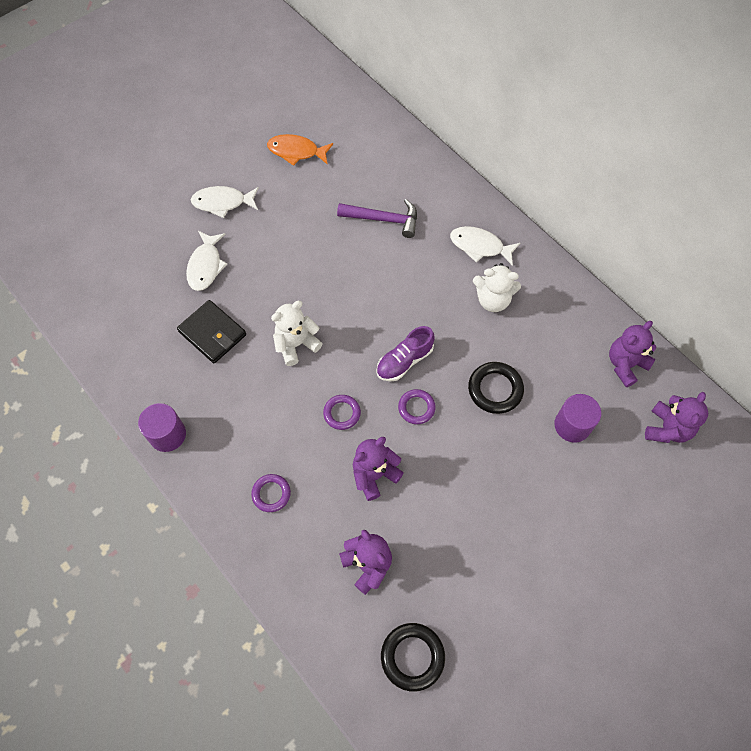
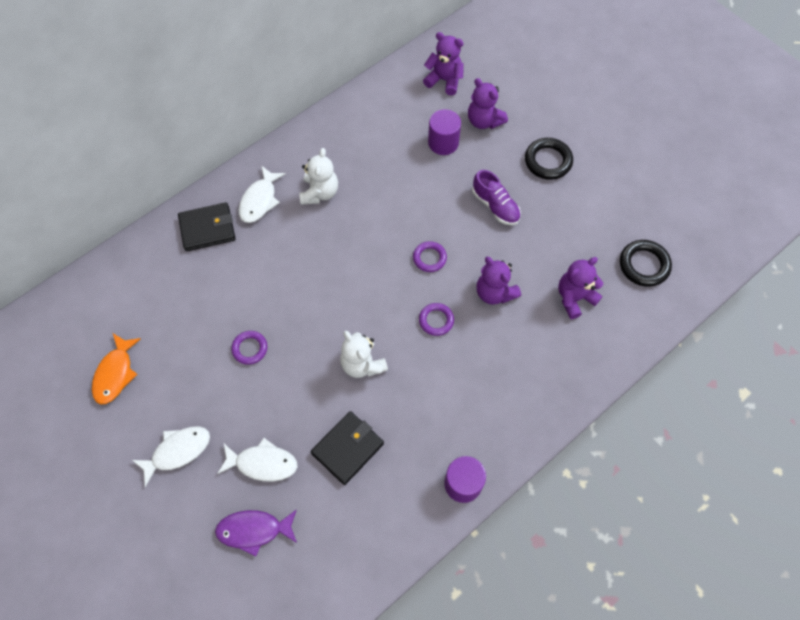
camera: 90 degrees left, 0 degrees up
white fish [191,186,259,218] -> white fish turned 120 degrees counterclockwise [132,426,210,487]
purple ring [251,474,291,512] -> purple ring moved to [231,331,267,365]
purple hammer [337,199,417,238] -> none
purple shoe [376,326,435,381] -> purple shoe moved to [472,170,521,225]
black ring [468,362,524,414] -> black ring moved to [525,138,573,180]
purple teddy bear [609,321,656,387] -> purple teddy bear moved to [468,78,508,129]
none -> black wallet [178,202,235,251]
none -> purple fish [215,509,297,557]

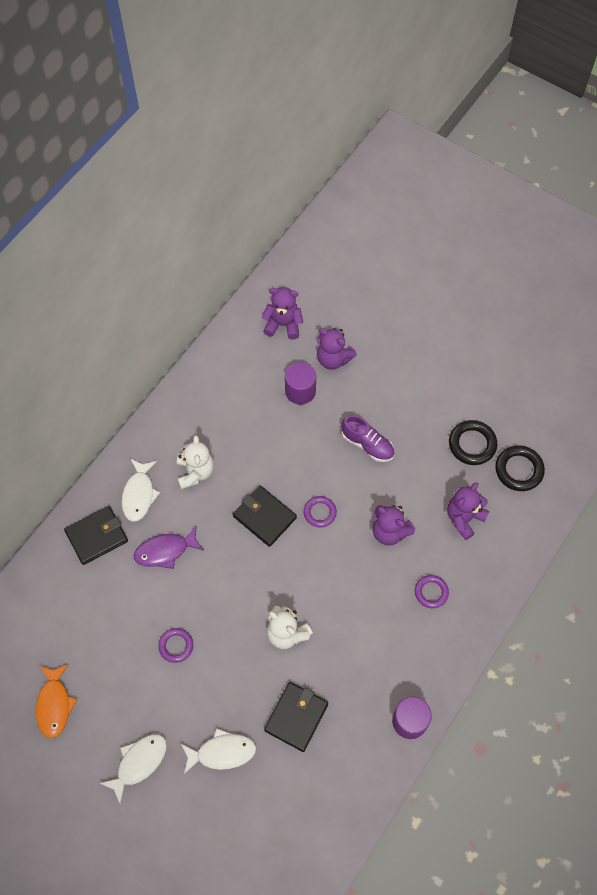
camera: 15 degrees left, 0 degrees up
purple fish [215,509,297,557] -> purple fish moved to [134,526,204,569]
purple ring [419,303,454,336] -> purple ring moved to [415,575,449,608]
black ring [525,138,573,180] -> black ring moved to [449,420,497,465]
none -> black wallet [233,485,297,547]

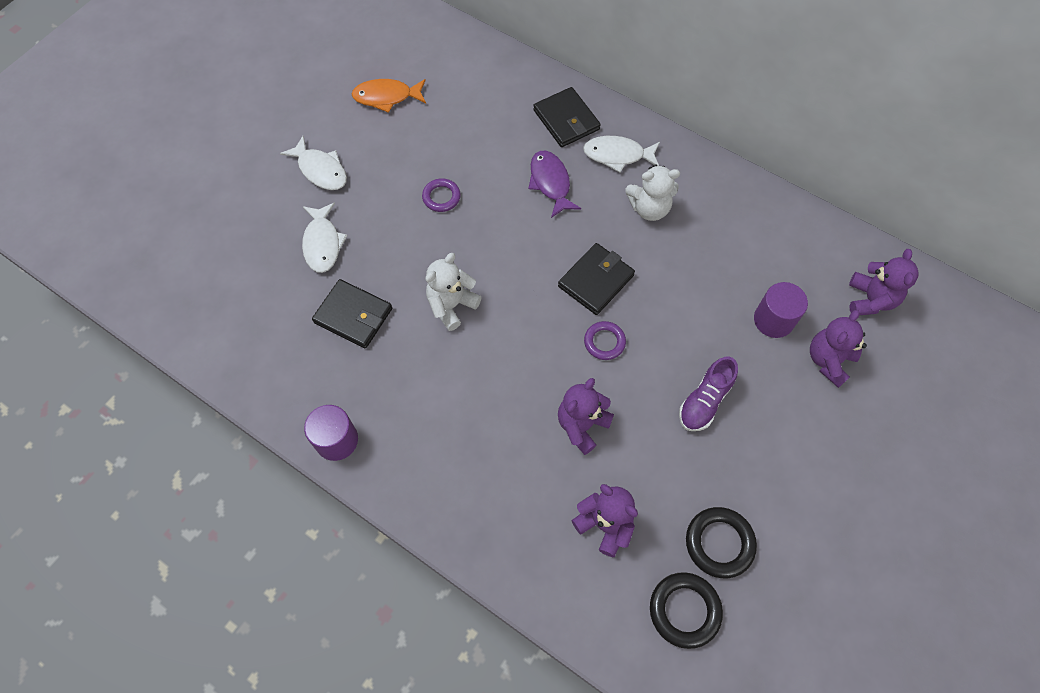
camera: 90 degrees right, 0 degrees up
purple ring [415,575,449,608] -> none

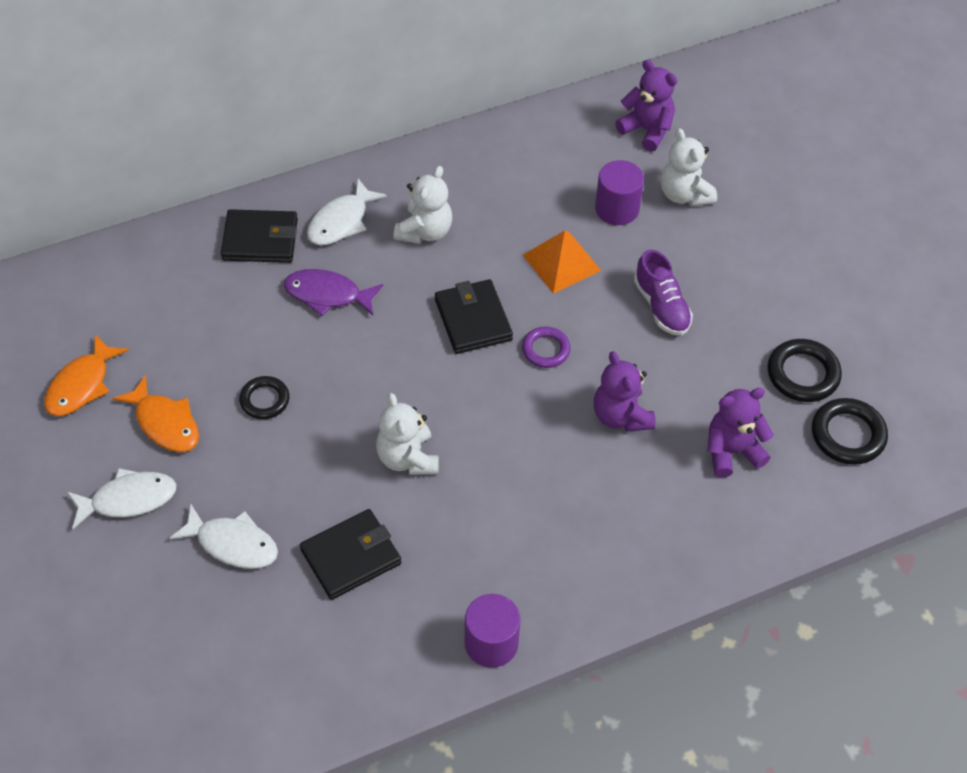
camera: 60 degrees left, 10 degrees down
purple ring [422,178,461,212] -> black ring [239,376,289,419]
purple teddy bear [810,310,867,388] -> white teddy bear [661,128,717,207]
none -> orange fish [112,375,199,452]
none -> orange pyramid [523,230,601,294]

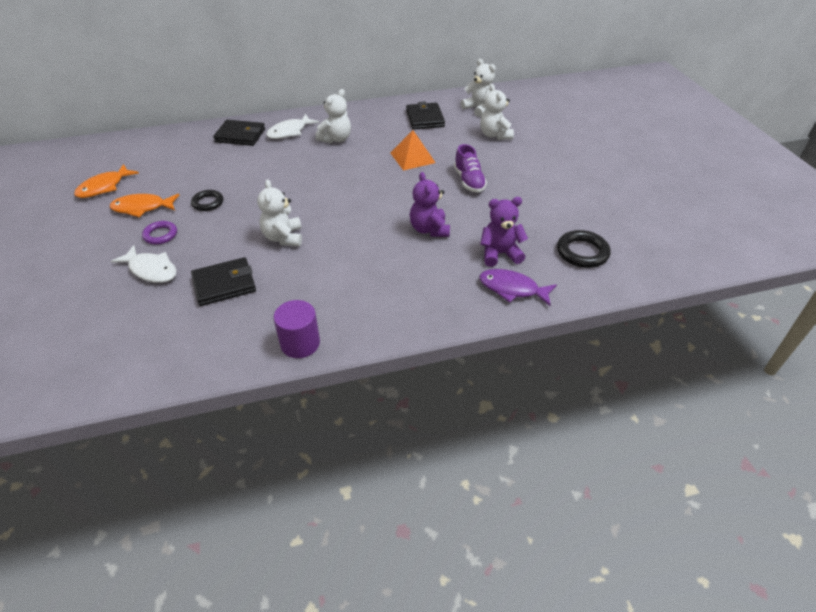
camera: 10 degrees right, 10 degrees down
white fish [67,468,177,529] -> none
orange fish [112,375,199,452] -> orange fish turned 120 degrees clockwise [110,194,179,217]
purple fish [284,269,383,316] -> purple fish moved to [479,269,557,306]
black wallet [435,279,513,354] -> black wallet moved to [406,102,445,130]
purple ring [522,326,571,368] -> purple ring moved to [142,221,177,245]
purple cylinder [595,160,644,225] -> none
purple teddy bear [615,60,678,151] -> white teddy bear [460,59,496,117]
black ring [767,339,842,402] -> none

